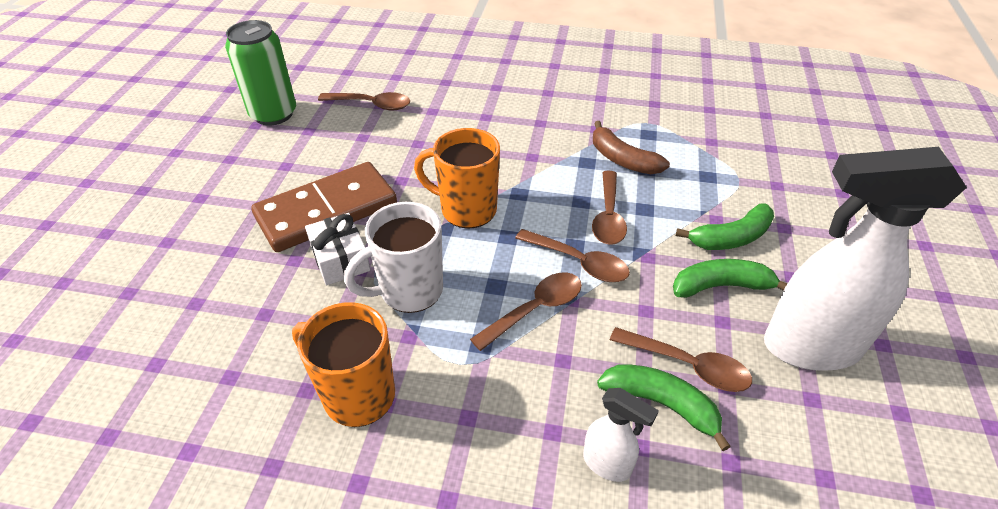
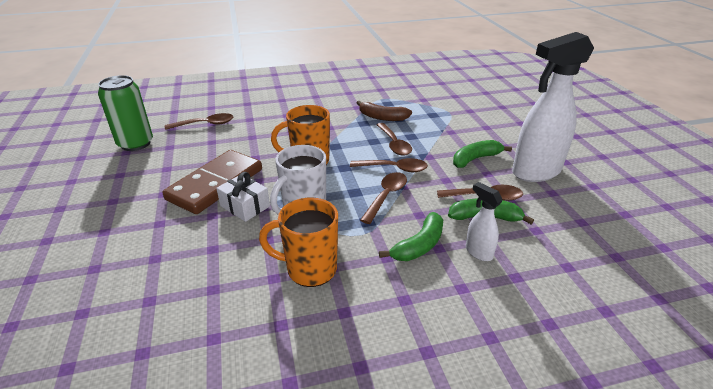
camera: 25 degrees left, 10 degrees down
white spray bottle [583,388,659,482] -> white spray bottle turned 135 degrees counterclockwise [466,182,503,261]
green banana [676,203,774,250] -> green banana moved to [379,212,443,261]

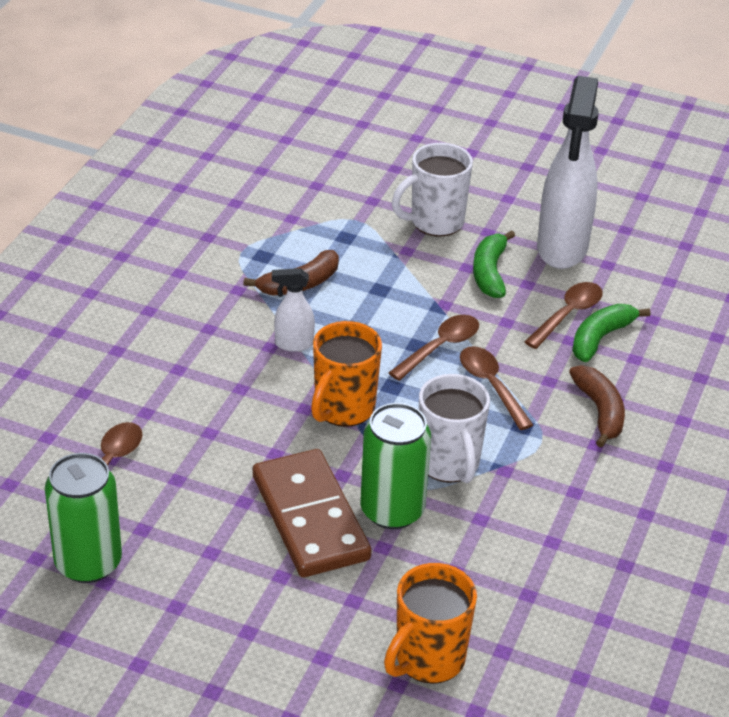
camera: 55 degrees left, 5 degrees up
white gift [216,172,270,222] -> green can [361,403,431,529]
orange mug [259,198,338,287] -> orange mug moved to [384,563,477,684]
brown spoon [377,123,412,156] -> none
green banana [379,212,443,261] -> brown banana [569,365,625,448]
white spray bottle [466,182,503,261] -> white spray bottle moved to [272,268,315,352]
none -> white mug [392,143,473,236]

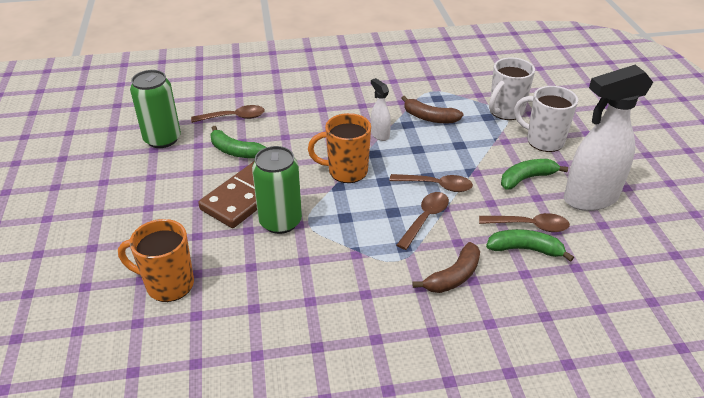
camera: 60 degrees right, 0 degrees up
white mug [419,374,490,483] -> white mug moved to [489,58,535,120]
none -> green banana [210,126,266,158]

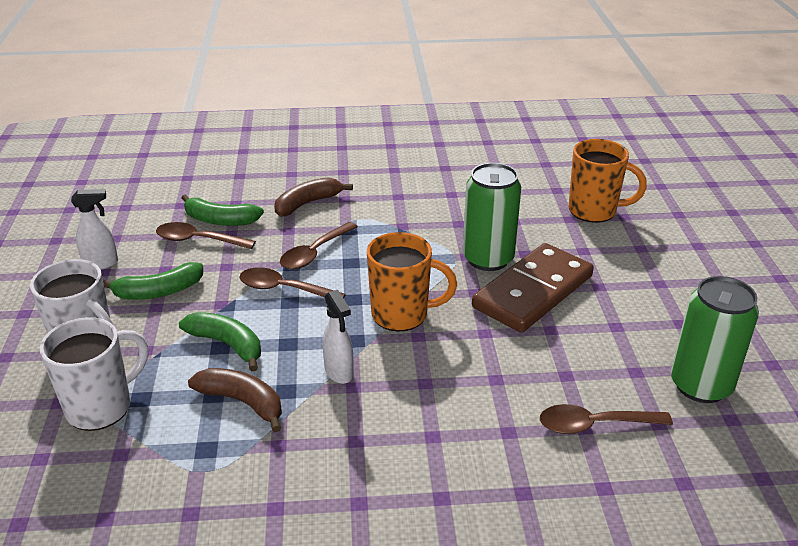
camera: 175 degrees left, 5 degrees down
green banana [210,126,266,158] -> green banana moved to [179,312,261,371]
white spray bottle [564,65,653,211] -> white spray bottle [71,189,118,270], size x0.45

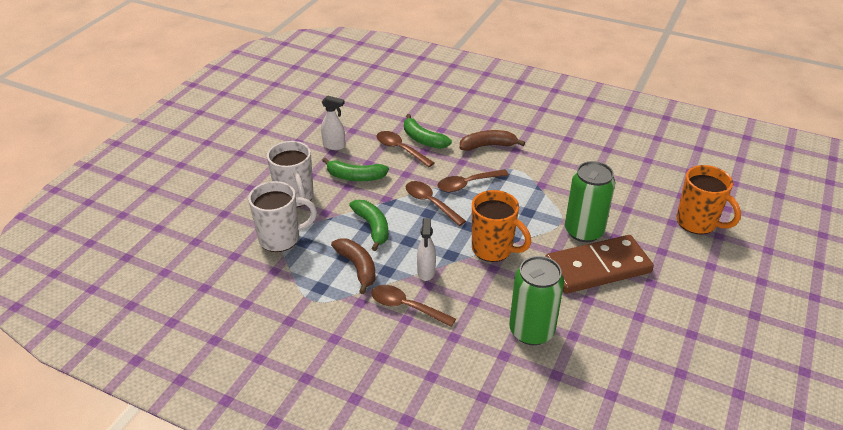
camera: 30 degrees right, 5 degrees up
brown spoon [540,404,673,434] -> brown spoon moved to [371,285,456,327]
green can [671,276,759,403] -> green can moved to [509,256,564,345]

